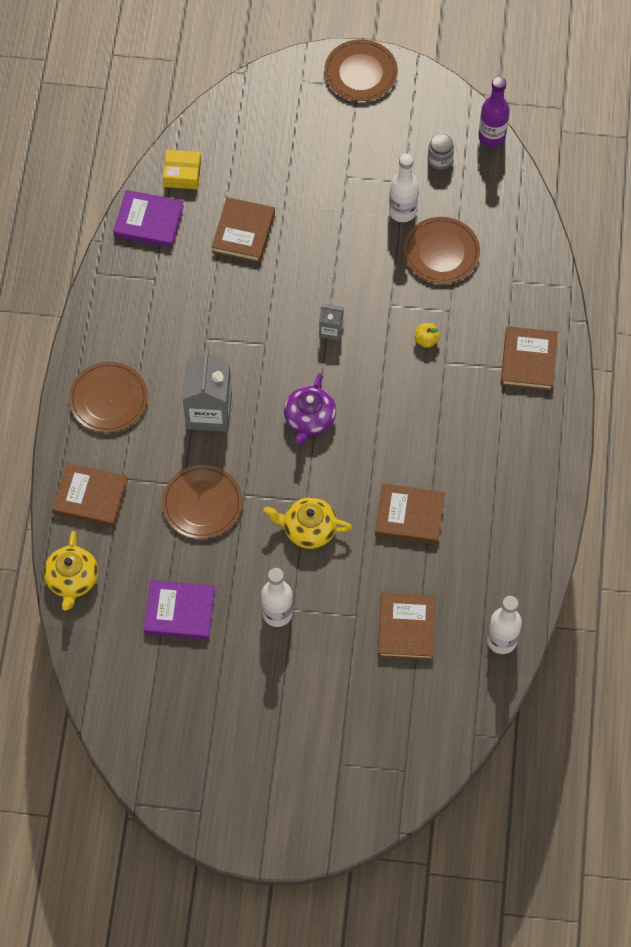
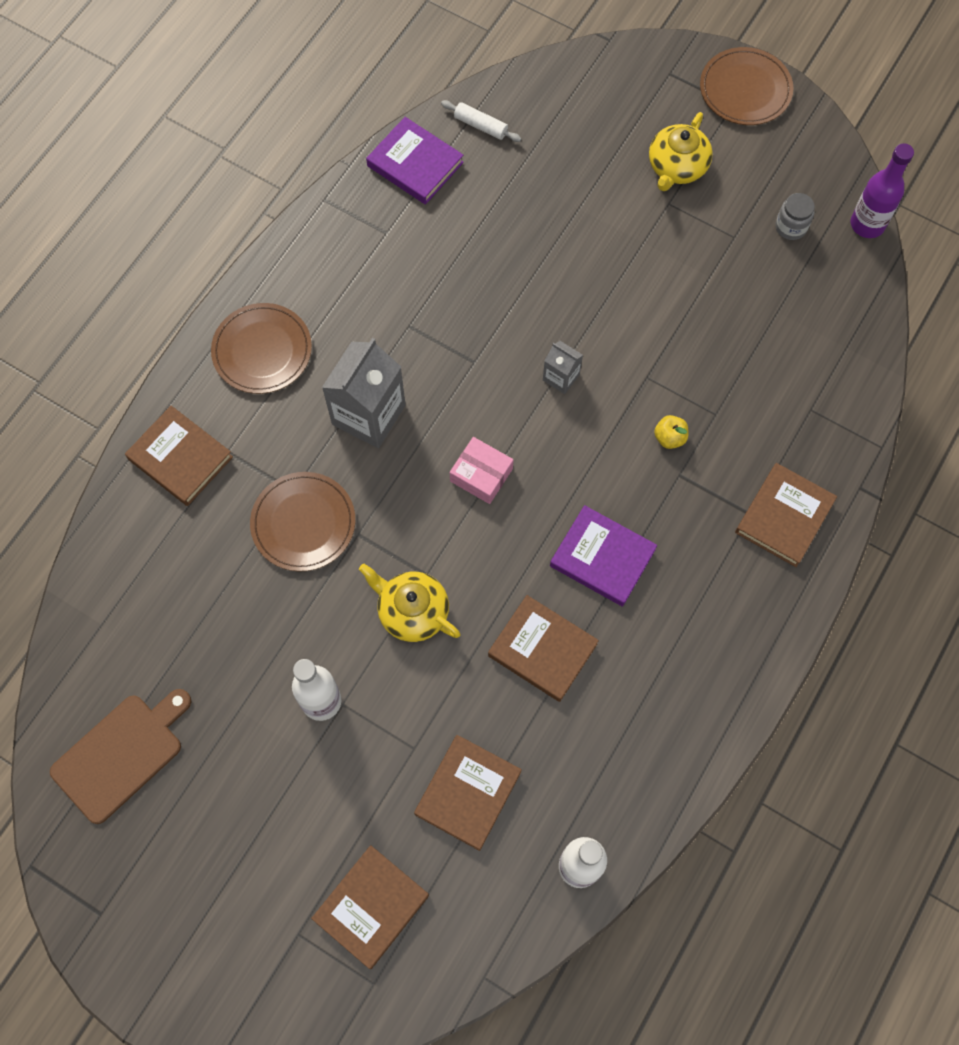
camera: 25 degrees right, 5 degrees up
yellow teapot [44,531,98,610] -> yellow teapot moved to [649,112,713,191]
purple book [144,580,215,640] -> purple book moved to [550,505,657,606]
yellow box [163,150,201,189] -> white rolling pin [441,100,521,142]
brown book [212,197,275,263] -> brown book moved to [311,845,429,969]
purple teapot [284,373,336,445] -> pink box [450,437,513,504]
white bottle [389,153,419,222] -> none
brown plate [404,217,480,284] -> none
none -> brown cutting board [50,689,191,824]

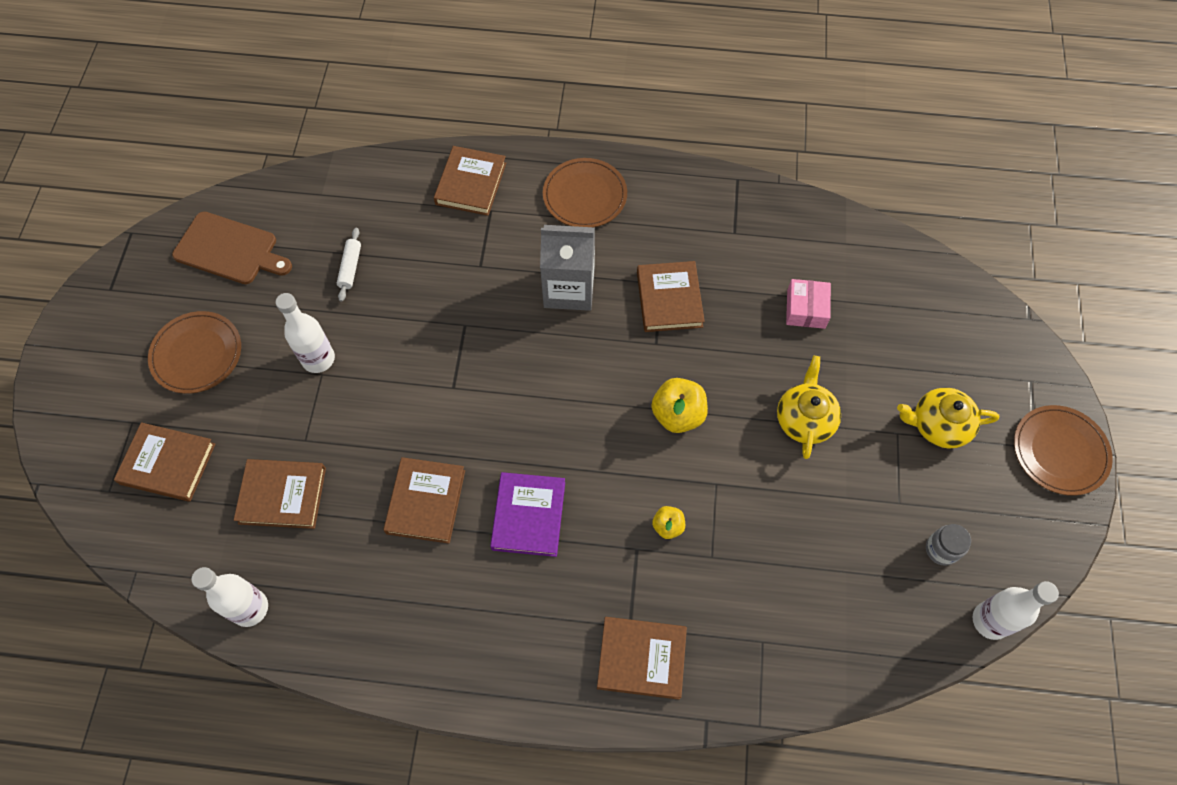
camera: 65 degrees right, 5 degrees down
brown plate [250,472,355,571] -> brown plate moved to [148,311,241,394]
yellow teapot [359,564,461,642] -> yellow teapot moved to [777,356,841,459]
purple book [366,117,464,205] -> none
white rolling pin [441,100,521,142] -> white rolling pin moved to [337,228,361,302]
pink box [450,437,513,504] -> pink box moved to [786,279,831,329]
grey carton [543,341,583,394] -> yellow apple [651,378,708,433]
purple bottle [851,143,914,238] -> white bottle [973,581,1059,640]
none -> brown book [637,261,705,332]

